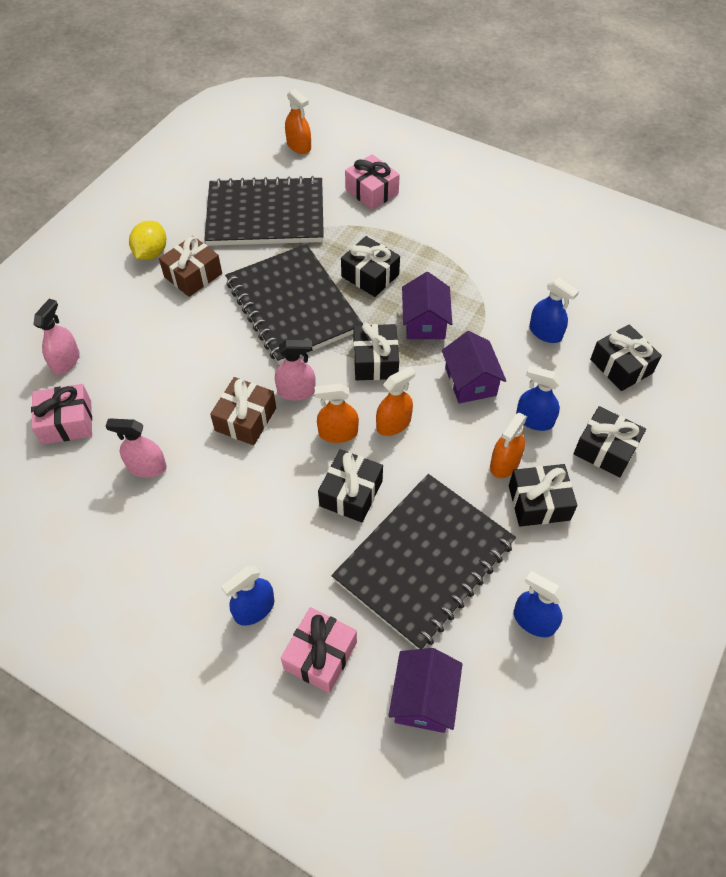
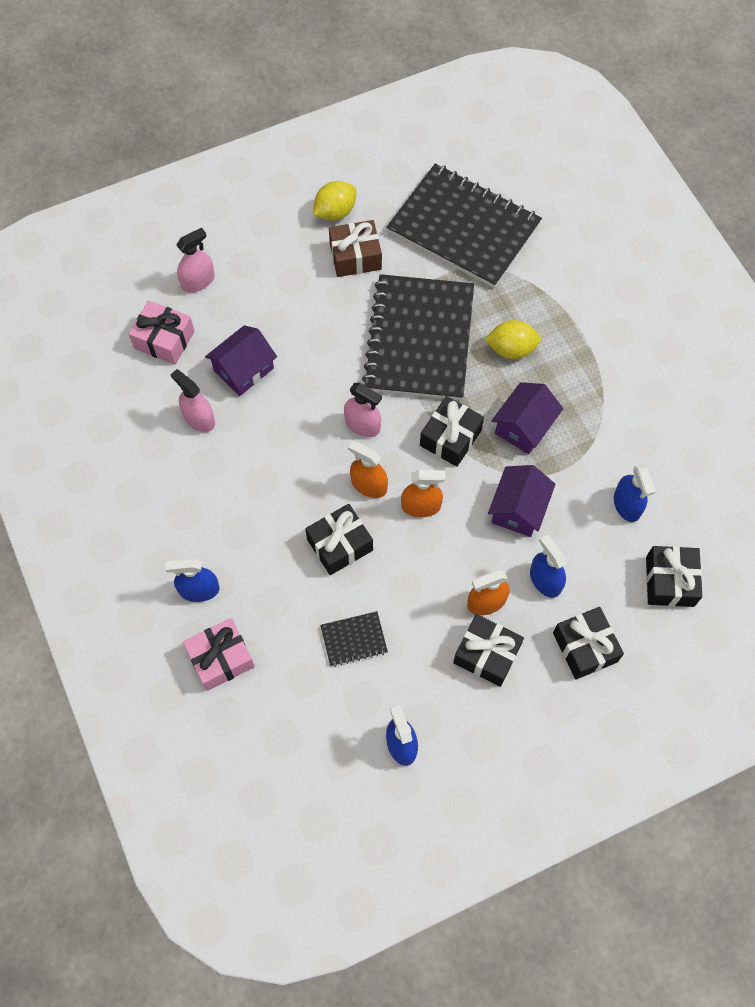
camera: 35 degrees right, 10 degrees up
brown gift [210,377,276,445] -> none
orange spray bottle [285,89,311,154] -> none
black notebook [331,474,516,649] -> black notebook [320,611,388,667], size x0.40
black gift [341,236,400,297] -> yellow lemon [484,320,541,359]
pink gift [345,154,400,210] -> none
purple house [388,648,462,733] -> purple house moved to [205,325,277,396]

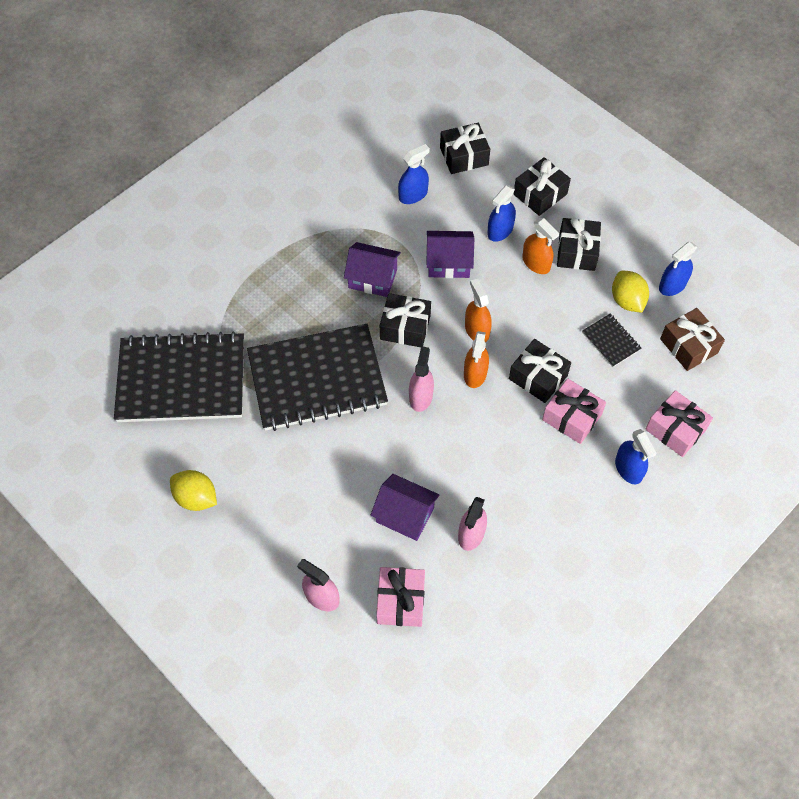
camera: 110 degrees left, 5 degrees down
brown gift [329,220,382,277] -> brown gift moved to [660,308,725,371]
black notebook [387,164,542,288] -> black notebook turned 75 degrees clockwise [114,331,244,422]
yellow lemon [484,320,541,359] -> yellow lemon moved to [612,271,649,313]
none -> pink gift [542,378,606,444]

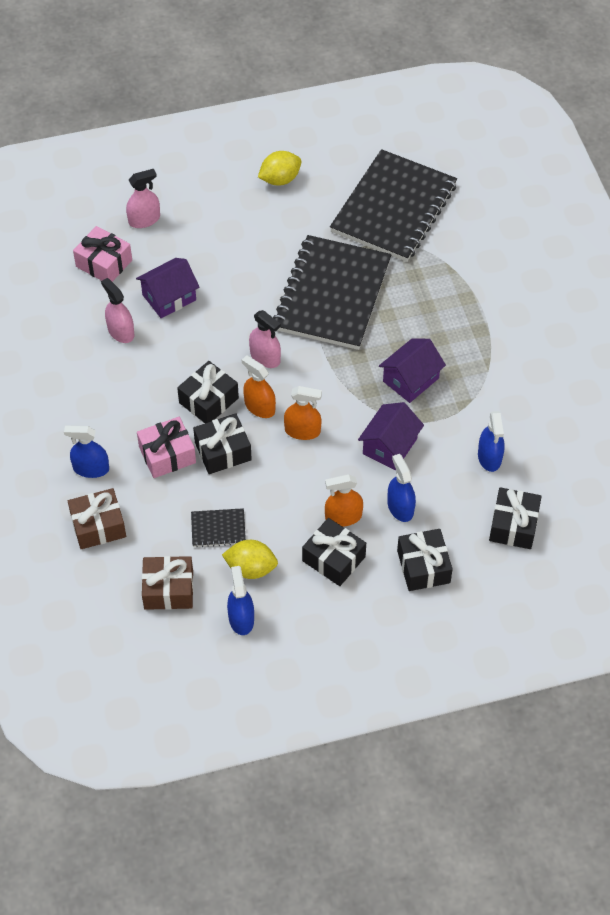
camera: 120 degrees right, 5 degrees down
black gift [380,293,431,347] -> black gift moved to [177,361,239,423]
pink gift [645,390,713,457] -> brown gift [68,488,126,549]

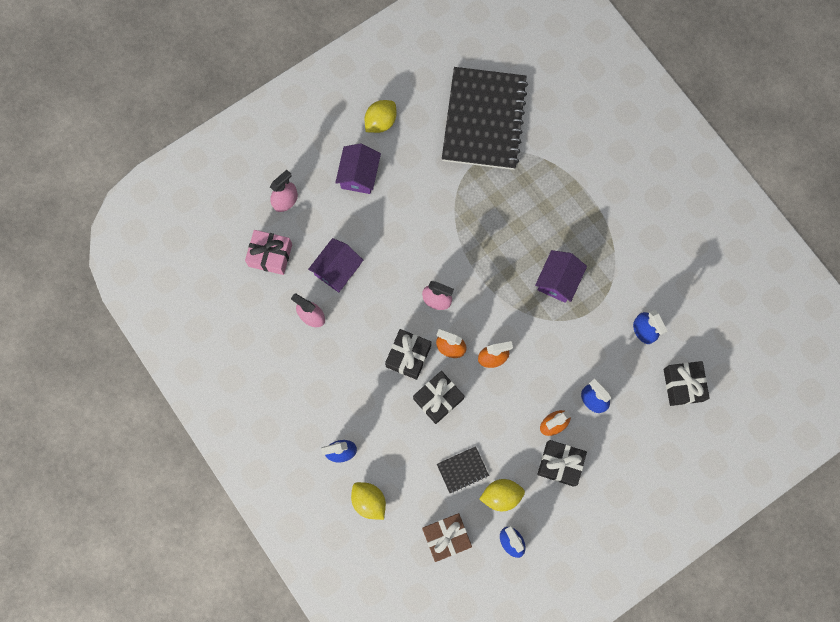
camera: 20 degrees left, 20 degrees up
brown gift [68,488,126,549] -> yellow lemon [351,482,386,520]
pink gift [137,417,196,478] -> none
black notebook [273,235,391,350] -> none
purple house [358,402,424,470] -> purple house moved to [335,143,381,194]
black gift [397,529,453,591] -> none

